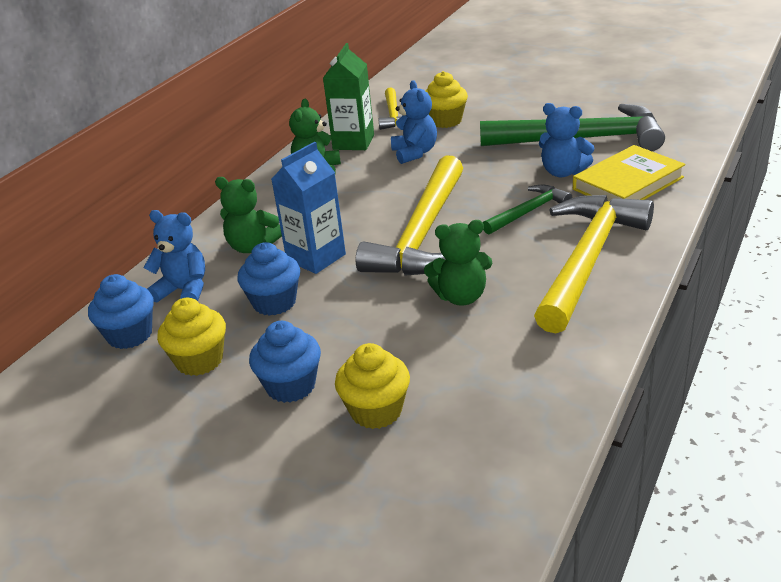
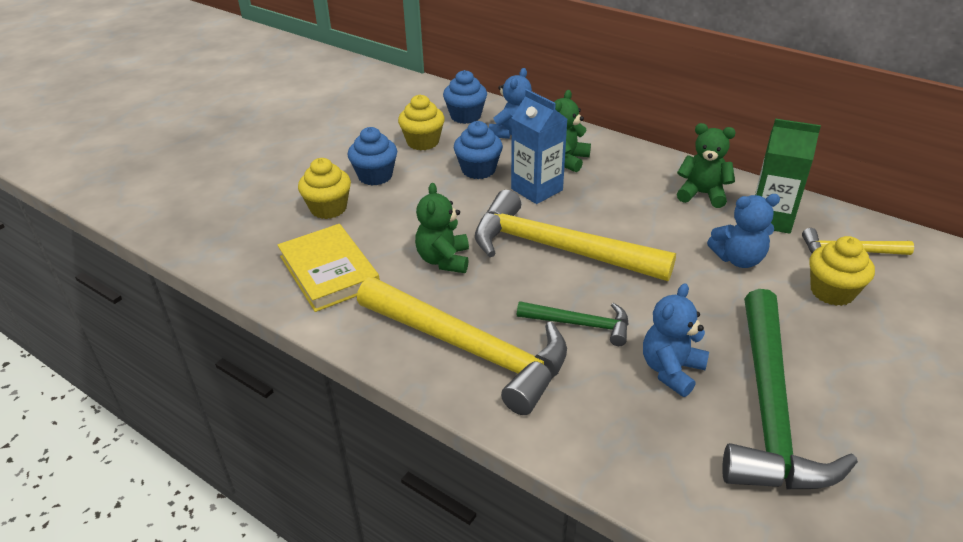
camera: 95 degrees right, 5 degrees up
green hammer [483,184,572,235] -> green hammer turned 45 degrees counterclockwise [517,301,629,346]
yellow book [573,145,686,201] -> yellow book moved to [277,224,380,312]

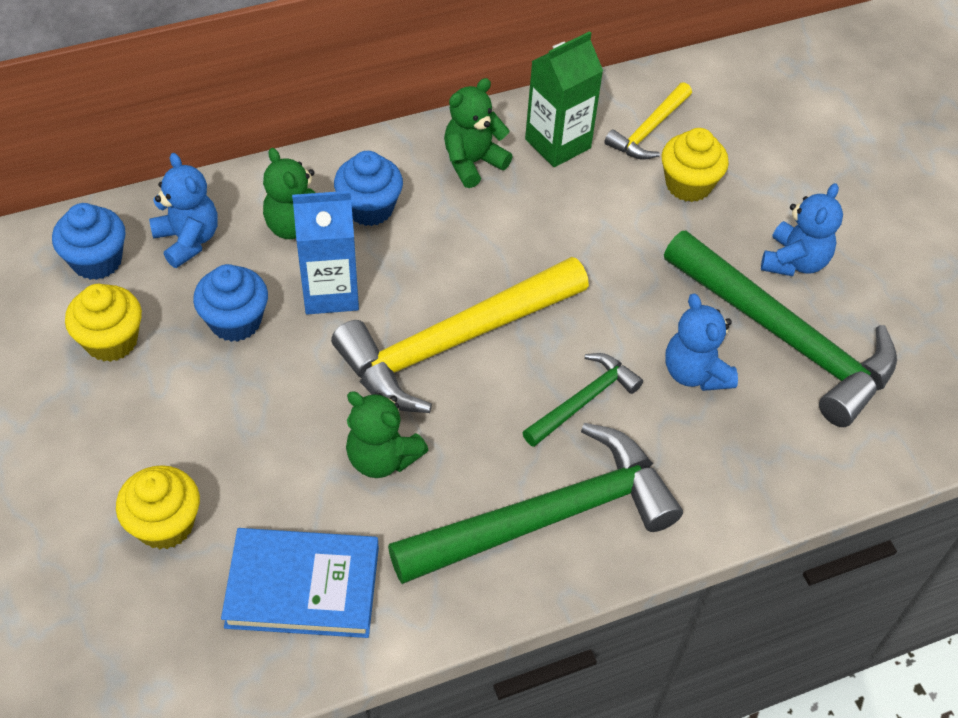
camera: 60 degrees left, 15 degrees up
yellow book [277,224,380,312] -> blue book [221,528,379,638]
blue cupcake [348,127,397,186] -> blue cupcake moved to [334,151,403,226]
yellow hammer [357,277,567,415] -> green hammer [388,423,683,584]
blue teddy bear [707,194,780,268] -> blue teddy bear moved to [761,183,843,276]

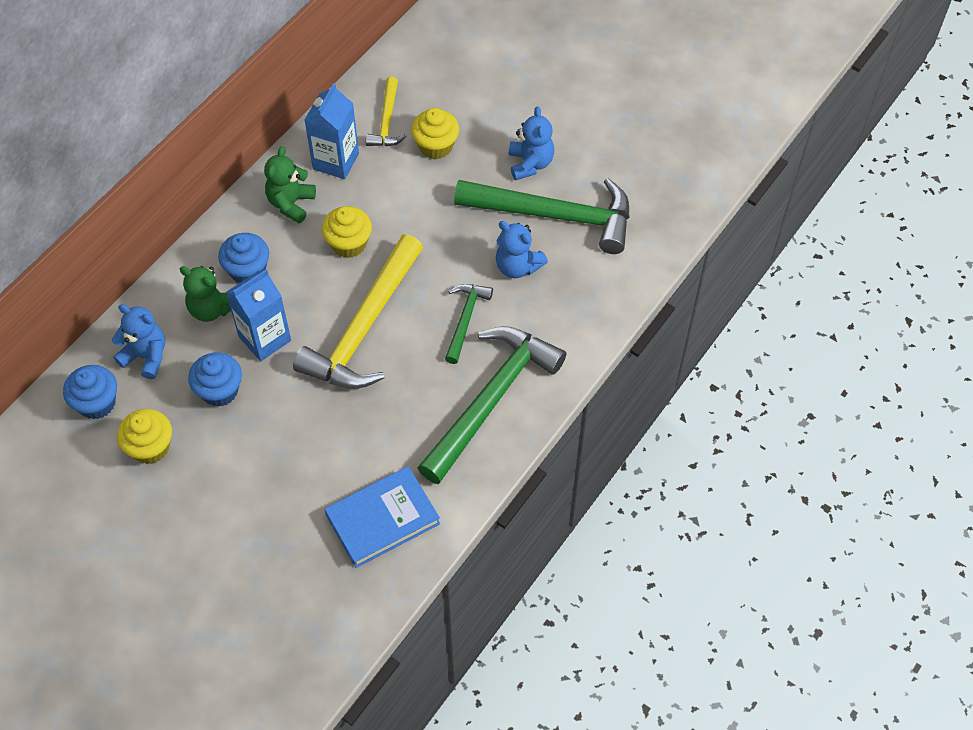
camera: 30 degrees left, 5 degrees up
yellow cupcake [116,465,200,549] -> yellow cupcake moved to [322,206,372,258]
green teddy bear [346,391,428,478] -> none
green carton [525,31,603,167] -> blue carton [305,83,359,179]

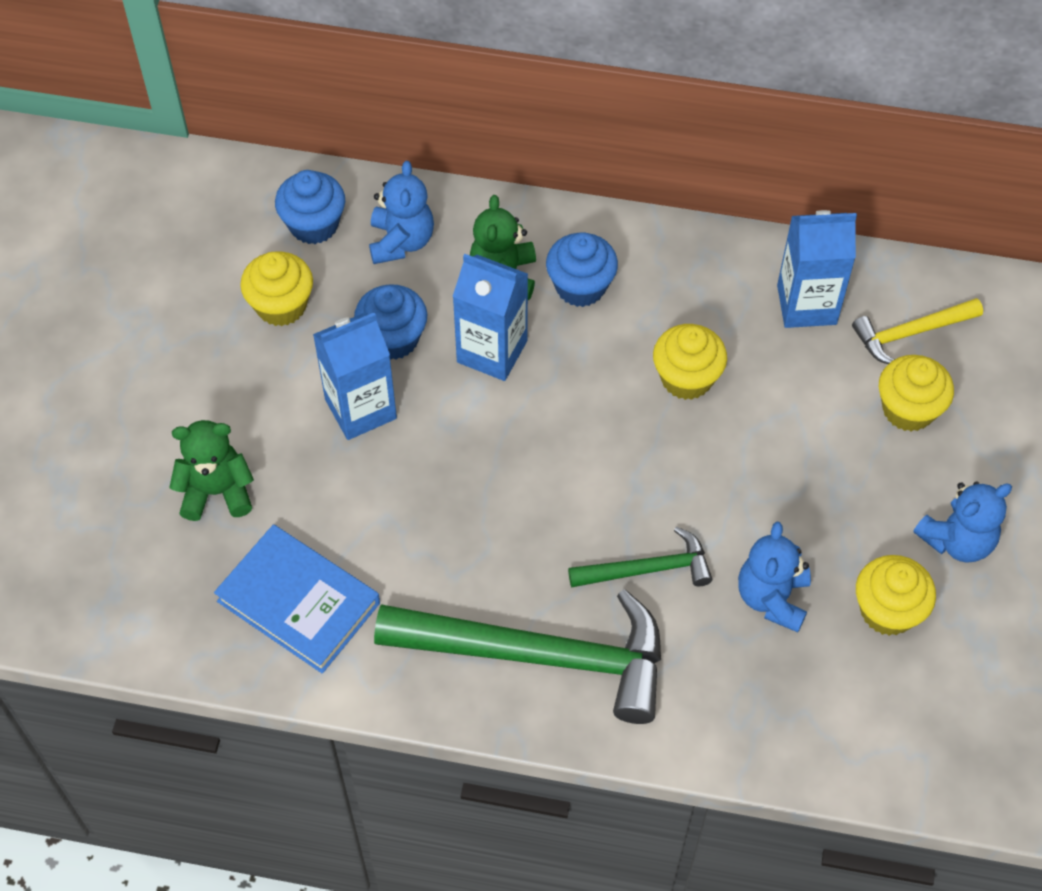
camera: 65 degrees right, 0 degrees up
green teddy bear [264,146,316,223] -> green teddy bear moved to [169,420,254,521]
yellow hammer [293,234,423,389] -> none
green hammer [454,178,630,254] -> yellow cupcake [856,555,936,636]
none -> blue carton [313,312,397,440]

